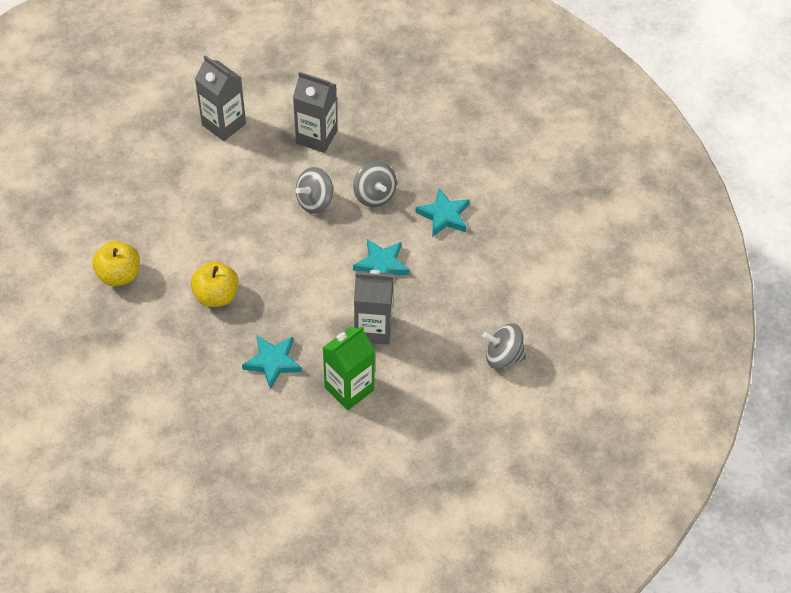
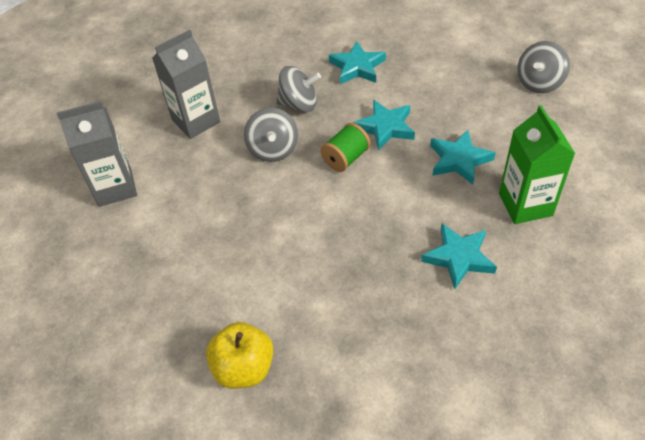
camera: 55 degrees left, 5 degrees down
yellow apple [191,261,238,307] -> none
grey carton [354,270,394,345] -> turquoise star [430,130,495,185]
none -> green spool [320,123,370,172]

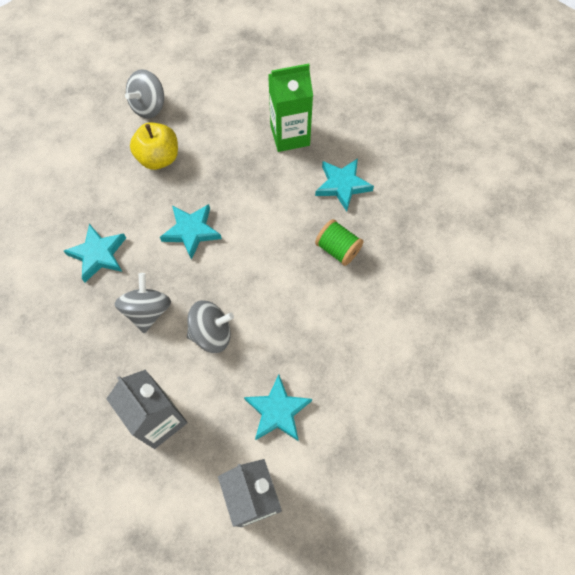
camera: 95 degrees left, 15 degrees up
yellow apple [206,322,273,389] -> yellow apple moved to [130,122,178,170]
green spool [320,123,370,172] -> green spool moved to [315,219,364,266]
turquoise star [430,130,495,185] -> turquoise star moved to [244,374,312,441]
grey spinning top [517,41,570,93] -> grey spinning top turned 90 degrees clockwise [125,69,164,119]

